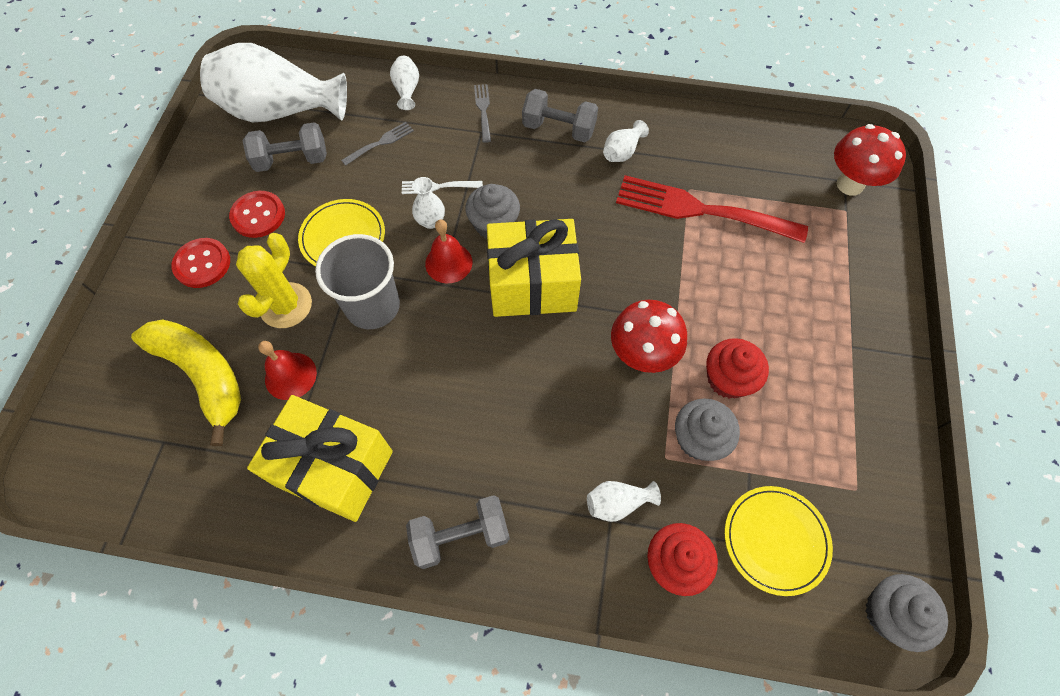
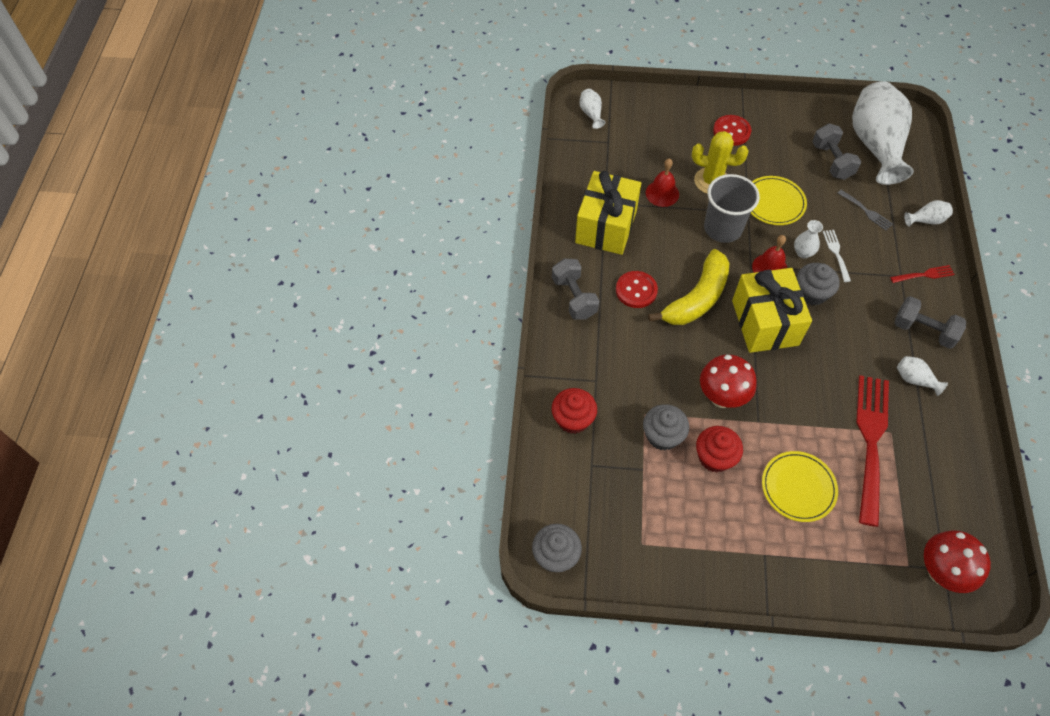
camera: 85 degrees right, 5 degrees down
yellow banana [131,320,241,446] -> yellow banana moved to [648,249,729,325]
red button [229,191,285,238] -> red button moved to [616,271,658,308]
grey fork [474,84,491,143] -> red fork [890,265,955,283]
grey dumbbell [522,89,598,142] -> grey dumbbell turned 75 degrees counterclockwise [895,296,966,349]
white vase [587,481,661,522] -> white vase moved to [579,89,605,129]
yellow plate [725,486,833,596] -> yellow plate moved to [762,451,838,522]

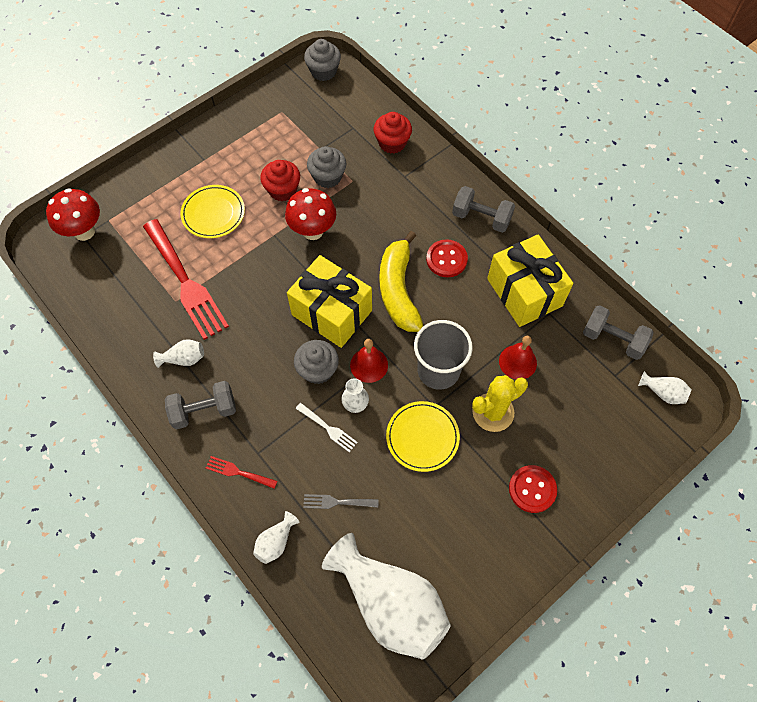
camera: 135 degrees right, 5 degrees up
grey dumbbell [812,123,861,180] -> grey dumbbell moved to [583,305,654,360]
red fork [890,265,955,283] -> red fork turned 75 degrees clockwise [206,456,277,489]

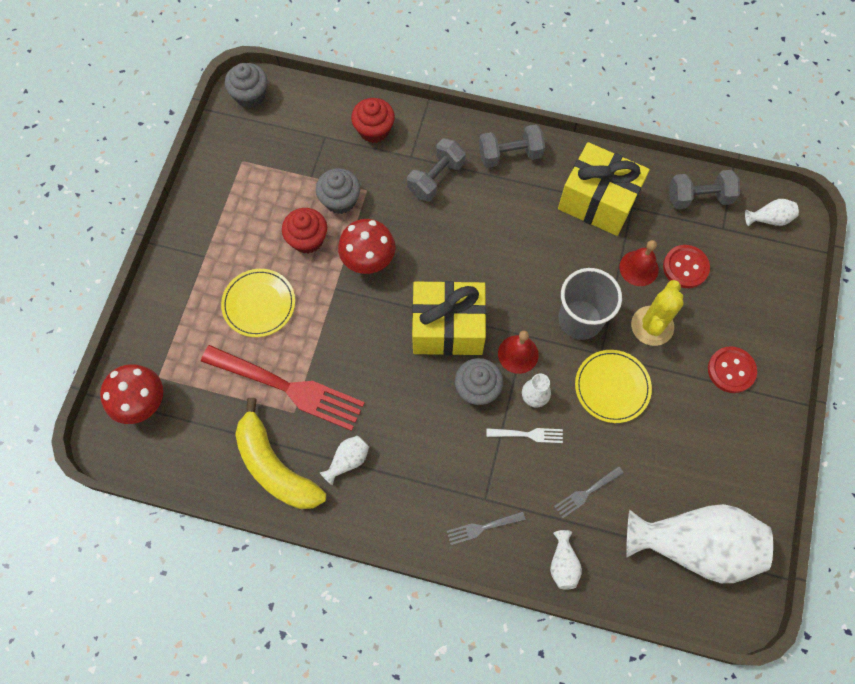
camera: 35 degrees left, 5 degrees up
grey dumbbell [165,381,236,430] -> grey dumbbell moved to [407,138,466,202]
red fork [206,456,277,489] -> grey fork [447,511,525,545]
yellow banana [379,231,424,332] -> yellow banana moved to [235,398,326,509]
red button [426,239,468,277] -> red button moved to [663,245,710,288]

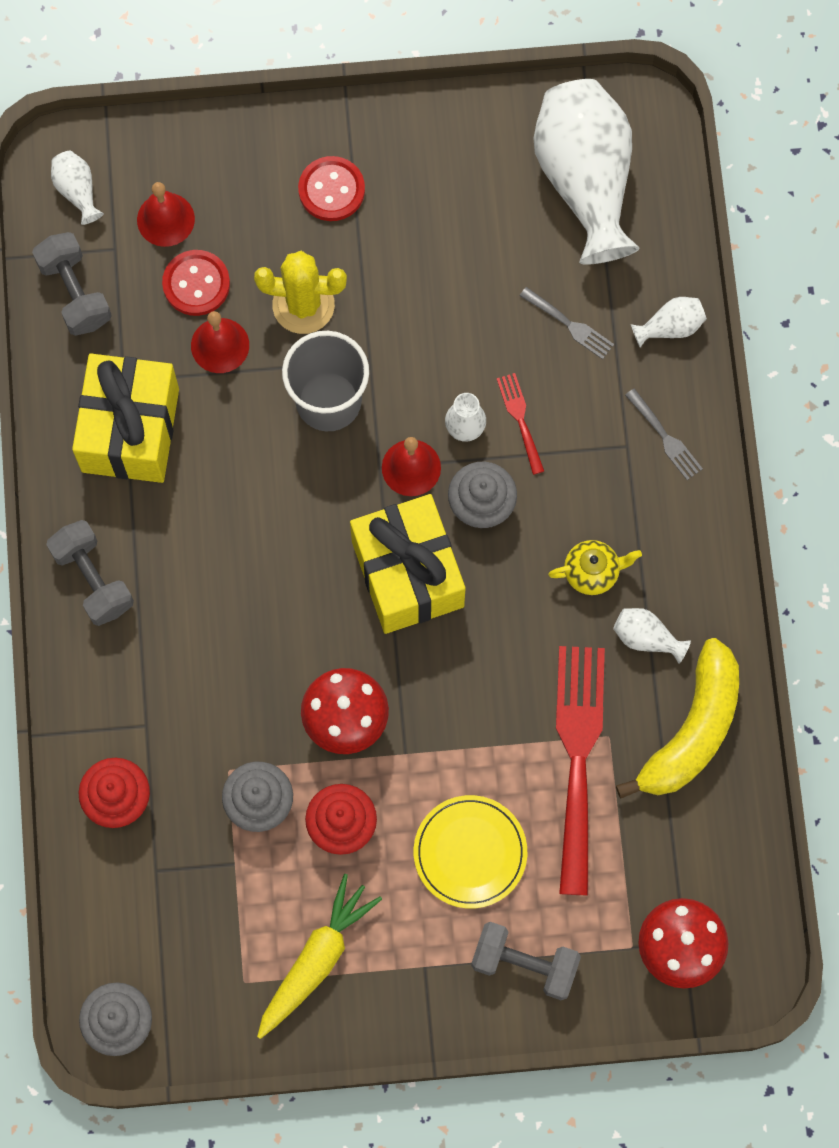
camera: 110 degrees left, 5 degrees up
grey dumbbell [407,138,466,202] -> grey dumbbell moved to [471,922,581,1000]
white fork [486,428,563,443] -> red fork [496,373,544,475]
yellow plate [575,350,652,423] -> none
none -> red bell [137,182,195,247]
none -> yellow carrot [257,874,382,1039]
none -> yellow teapot [548,540,642,595]

